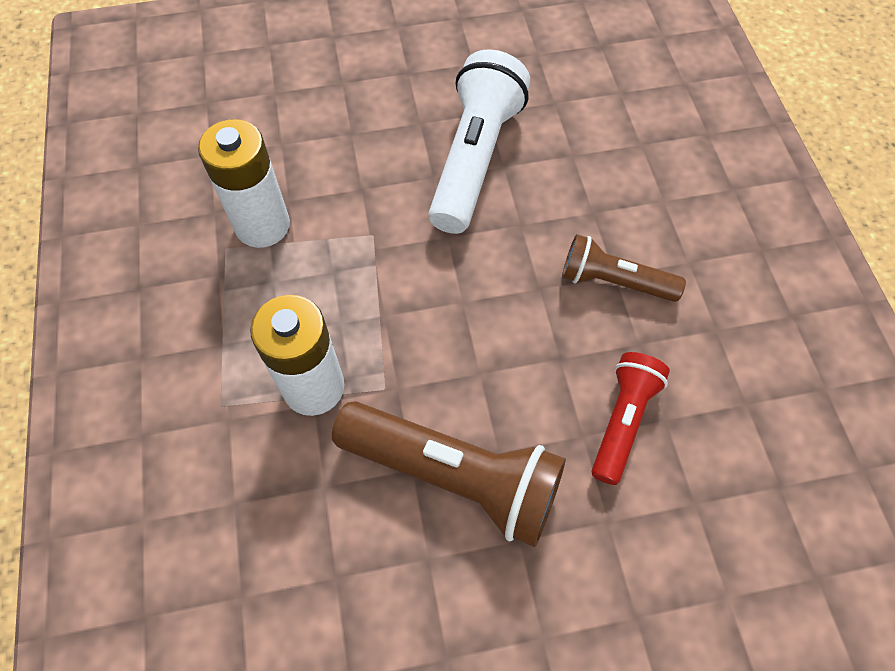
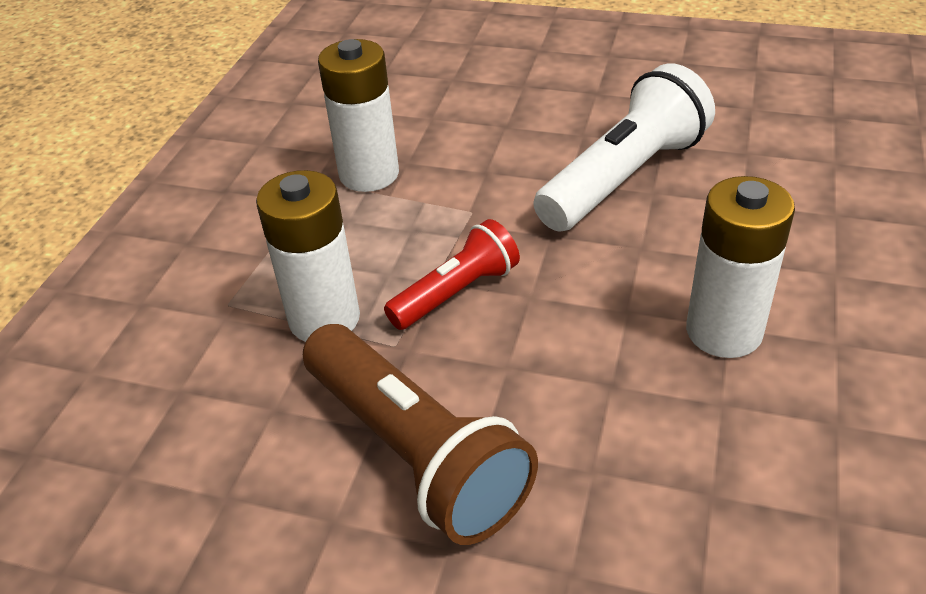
camera: 30 degrees right, 20 degrees down
brown flashlight [562,234,686,302] -> white battery [686,176,795,358]
red flashlight [592,352,670,485] -> red flashlight moved to [384,219,520,330]

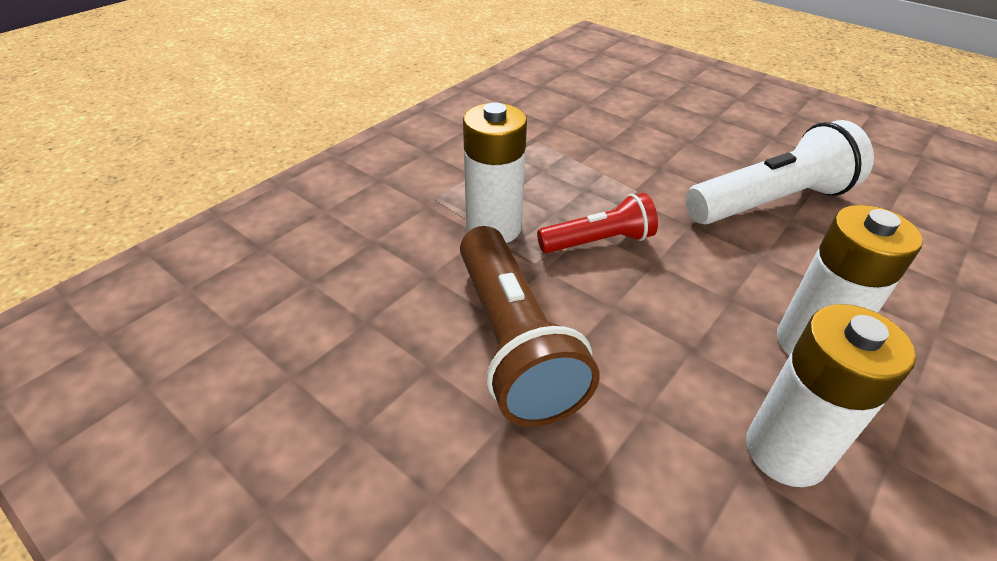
camera: 20 degrees right, 0 degrees up
white battery [318,39,399,192] -> white battery moved to [746,304,916,487]

